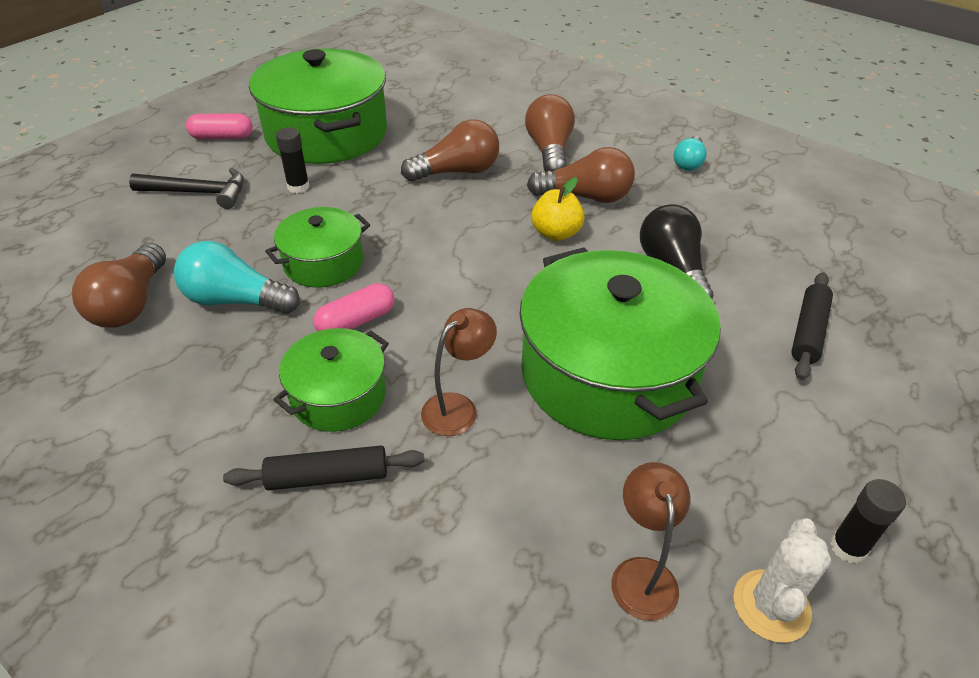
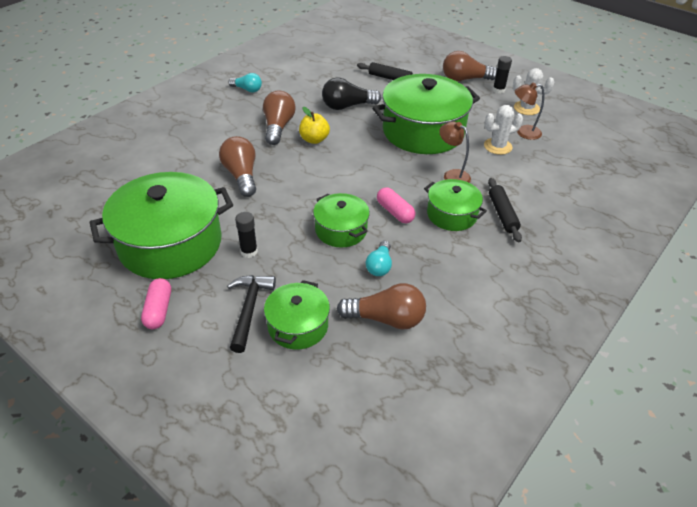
camera: 90 degrees left, 0 degrees up
turquoise light bulb [174,241,300,314] -> turquoise light bulb [366,241,392,276], size x0.62
brown light bulb [525,94,575,172] -> brown light bulb moved to [443,51,497,81]
none -> green pot [264,280,330,349]
none -> white cactus [484,105,523,155]

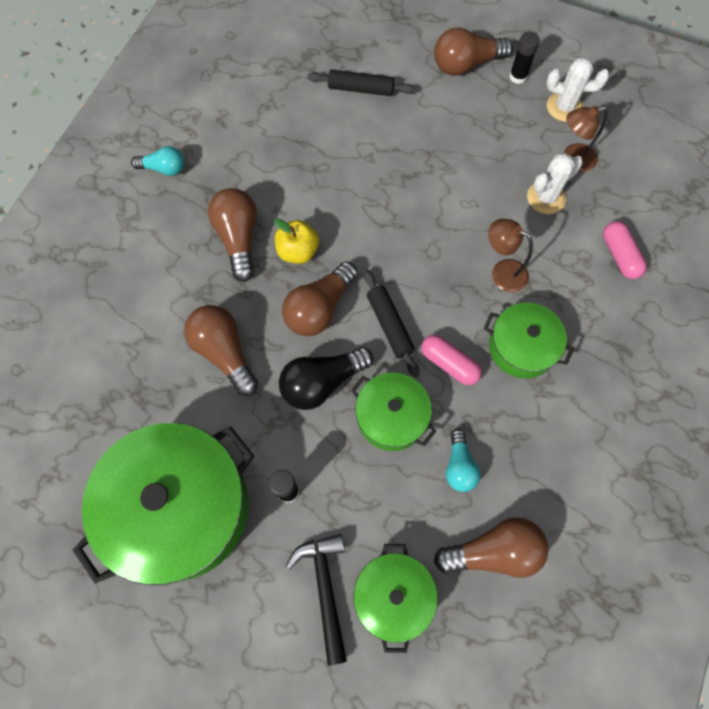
camera: 15 degrees left, 25 degrees up
pink capsule [141,278,171,329] -> pink capsule moved to [603,221,647,279]
black light bulb [322,77,381,110] -> black light bulb moved to [279,347,373,410]
green pot [372,74,480,154] -> none
black rolling pin [488,178,522,242] -> black rolling pin moved to [363,269,419,377]
none -> brown light bulb [282,261,358,336]

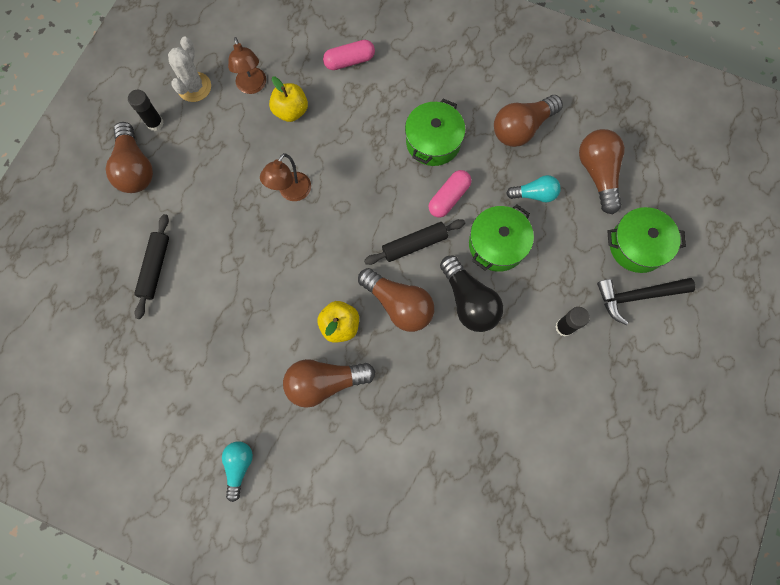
camera: 90 degrees left, 5 degrees up
green pot [72,423,254,585] -> none
brown light bulb [184,305,258,396] -> brown light bulb moved to [494,95,563,147]
brown lamp [488,219,533,292] -> brown lamp moved to [260,153,311,201]
white cactus [527,153,583,214] -> yellow apple [269,77,308,122]

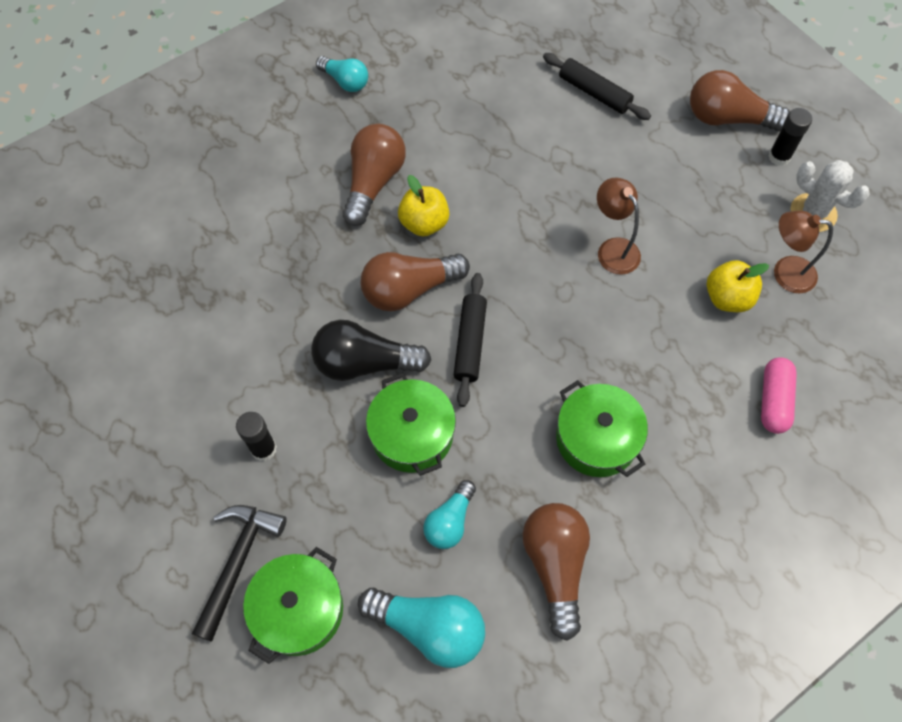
camera: 120 degrees right, 10 degrees down
pink capsule [429,170,471,218] -> none
brown light bulb [579,129,625,214] -> turquoise light bulb [358,588,485,668]

